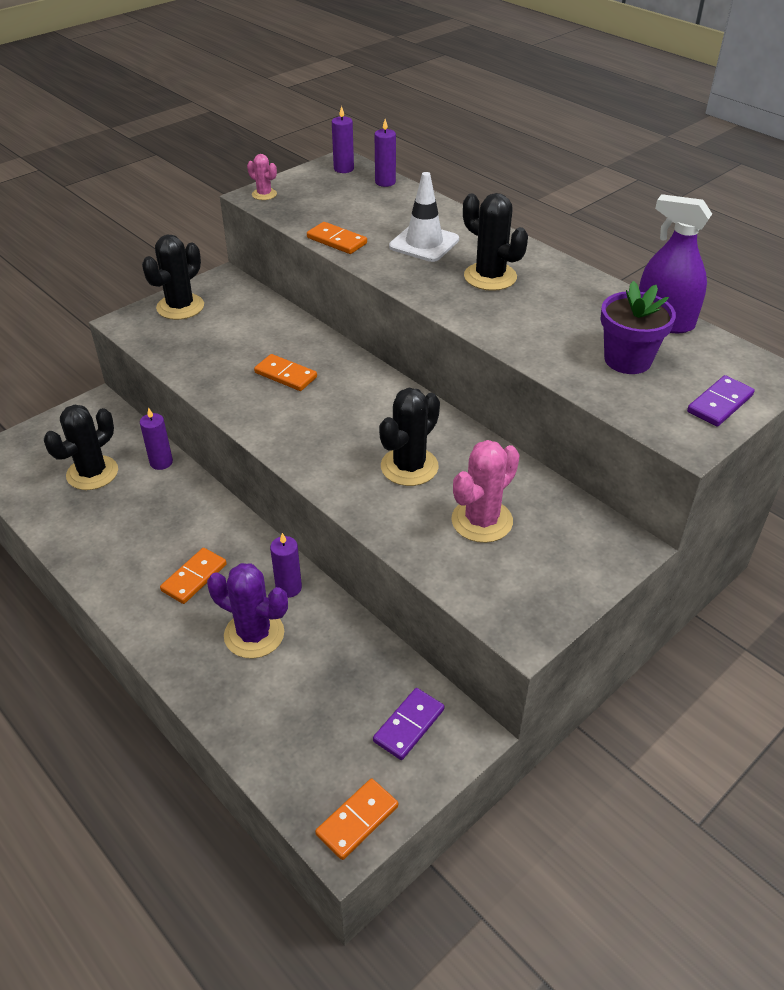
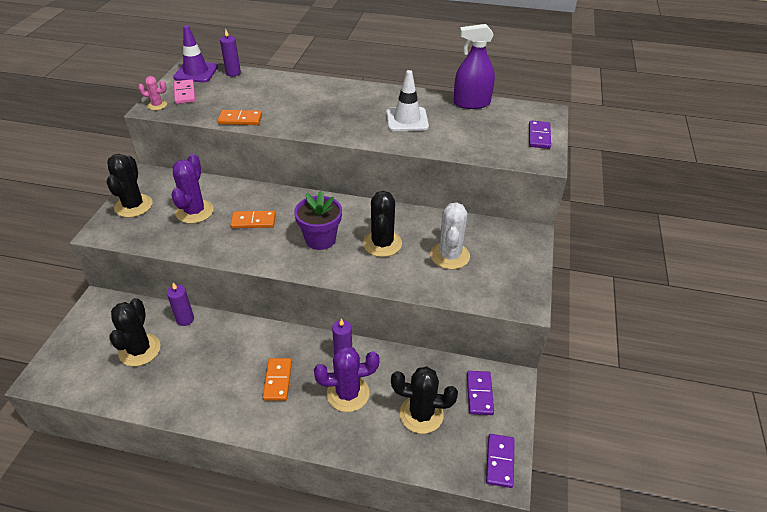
camera: 35 degrees left, 0 degrees up
orange domino [315,778,398,860] -> purple domino [486,434,515,488]
purple candle [332,106,354,173] -> purple traffic cone [173,25,218,82]
white traffic cone [389,172,459,262] -> white traffic cone moved to [386,70,429,131]
pink cactus [451,440,520,543] -> white cactus [430,202,470,269]
black cactus [463,193,528,291] -> black cactus moved to [391,367,458,434]
purple flower pot [600,281,676,374] -> purple flower pot moved to [294,191,342,250]
none -> purple cactus [171,154,214,224]
none -> pink domino [174,79,195,104]

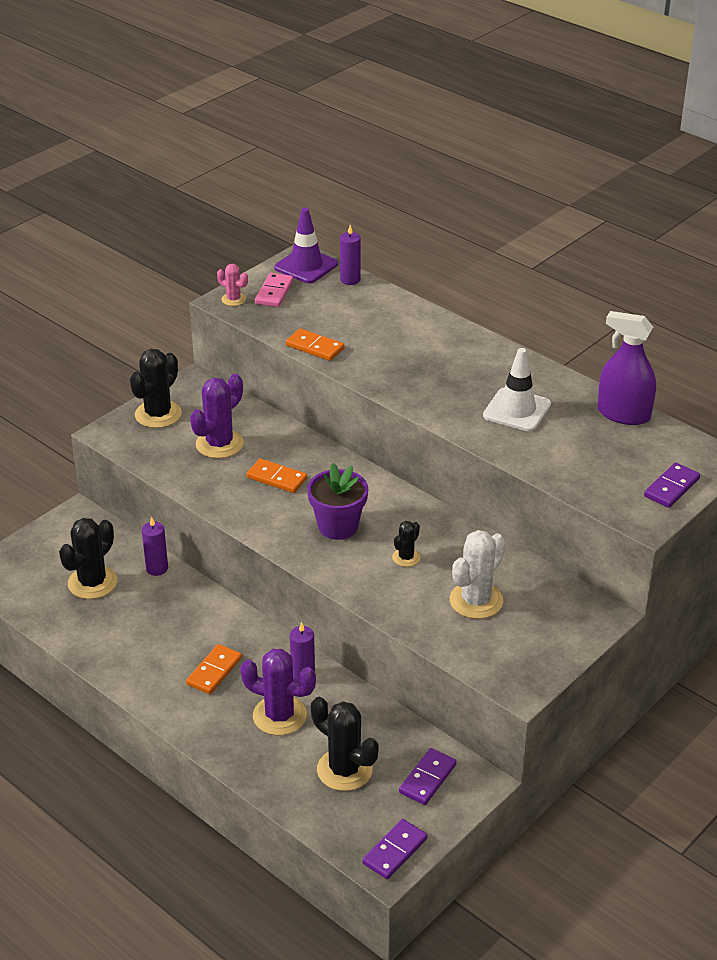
camera: 30 degrees right, 5 degrees down
black cactus [363,191,402,257] -> black cactus [392,521,420,567], size x0.54

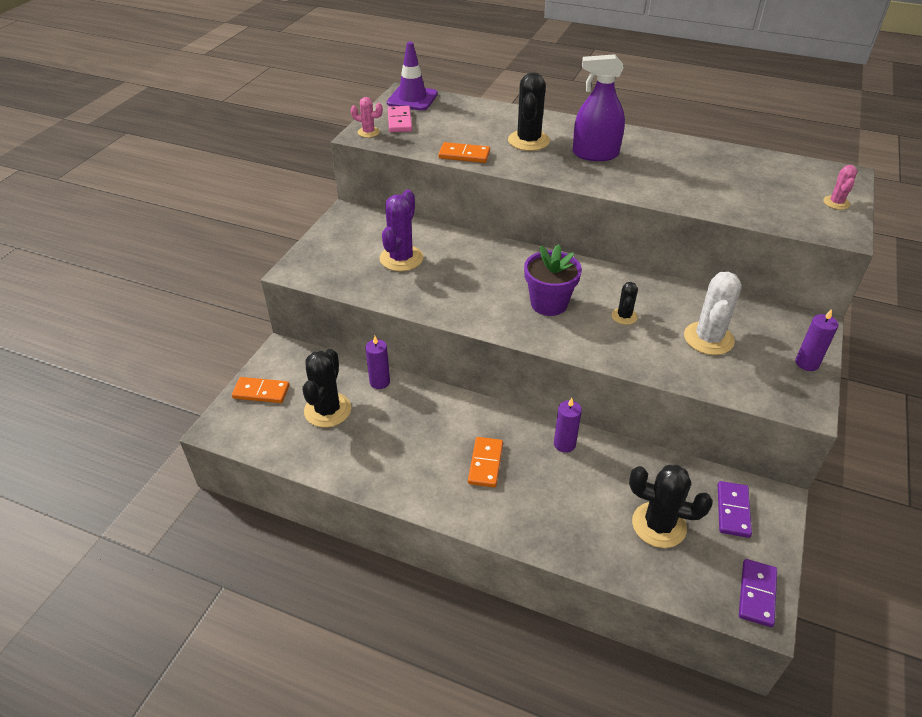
camera: 20 degrees left, 5 degrees up
black cactus [130,349,182,428] -> black cactus moved to [508,72,550,151]
purple cactus [240,649,316,735] -> none
orange domino [247,459,307,493] -> orange domino moved to [232,377,289,403]
purple candle [340,225,361,285] -> purple candle moved to [795,309,838,371]
white traffic cone [483,348,551,432] -> none
purple spray bottle [598,311,656,425] -> purple spray bottle moved to [573,54,625,161]
purple domino [644,462,700,508] -> pink cactus [823,165,857,210]

